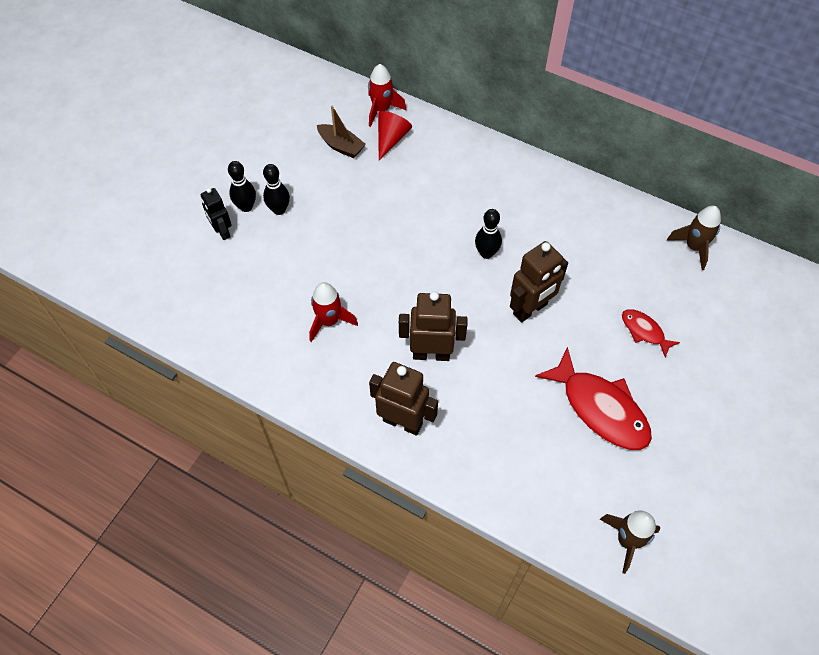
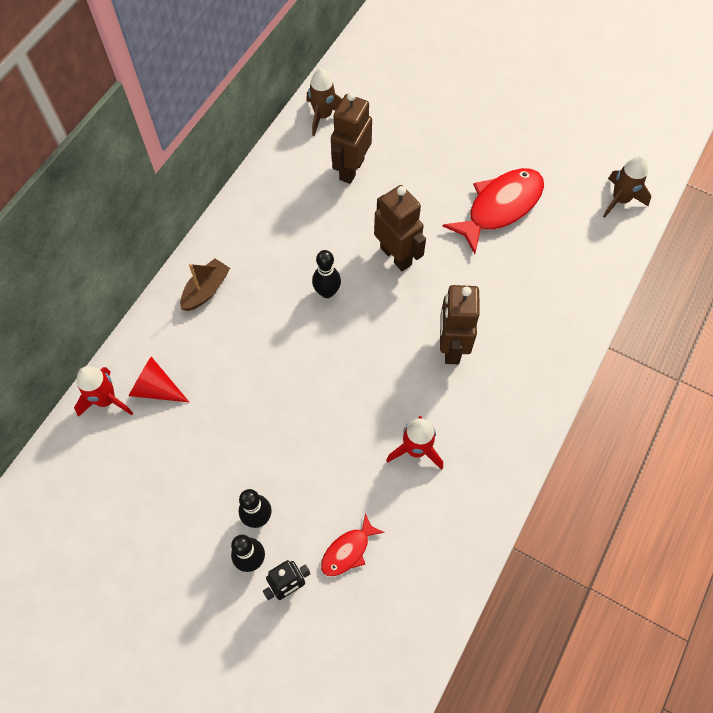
camera: 90 degrees left, 5 degrees up
brown boat [317,105,366,158] -> brown boat moved to [180,259,230,311]
brown robot [369,362,438,436] -> brown robot moved to [331,92,372,184]
red fish [622,309,680,358] -> red fish moved to [321,513,385,576]

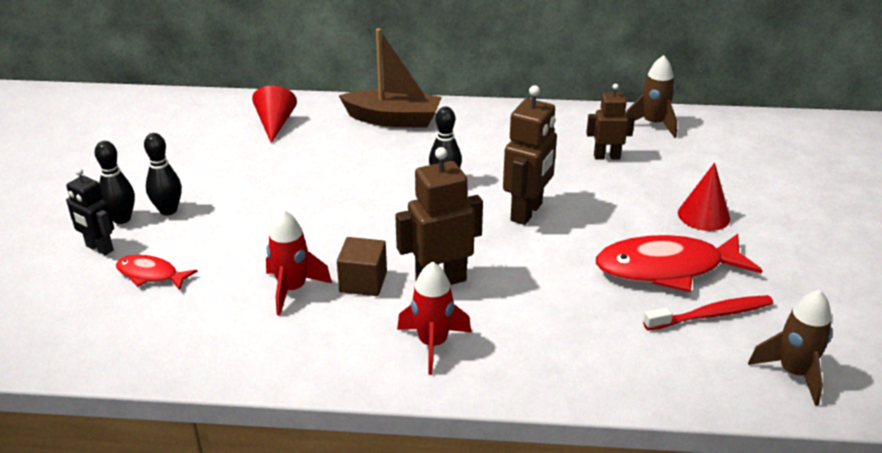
camera: 65 degrees right, 30 degrees down
red rocket [74,366,133,417] -> red rocket moved to [397,262,471,375]
brown boat [180,259,230,311] -> brown boat [339,28,442,128], size x1.54
brown robot [331,92,372,184] -> brown robot [586,84,635,160], size x0.63
red fish [443,168,544,254] -> red fish turned 150 degrees clockwise [596,234,763,292]
none -> brown cube [337,237,387,296]
none -> red toothbrush [643,295,773,330]
none -> red cone [678,162,730,231]

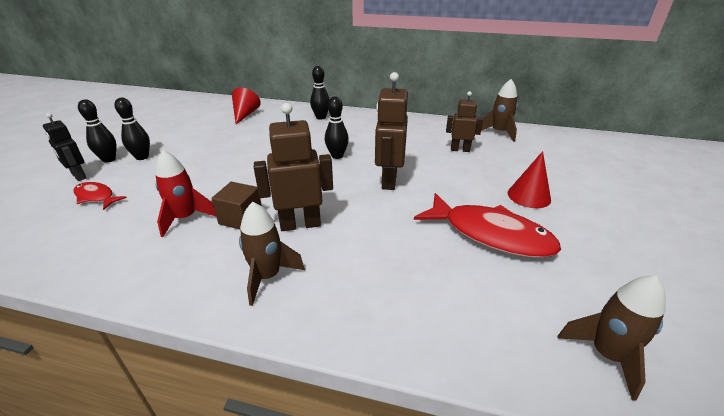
camera: 10 degrees right, 0 degrees up
brown boat [339,28,442,128] -> black bowling pin [310,66,330,120]
red rocket [397,262,471,375] -> brown rocket [239,202,305,306]
brown robot [503,85,557,225] -> brown robot turned 150 degrees clockwise [375,72,408,190]
red fish [596,234,763,292] -> red fish turned 150 degrees counterclockwise [414,193,561,258]
red toothbrush [643,295,773,330] -> none

